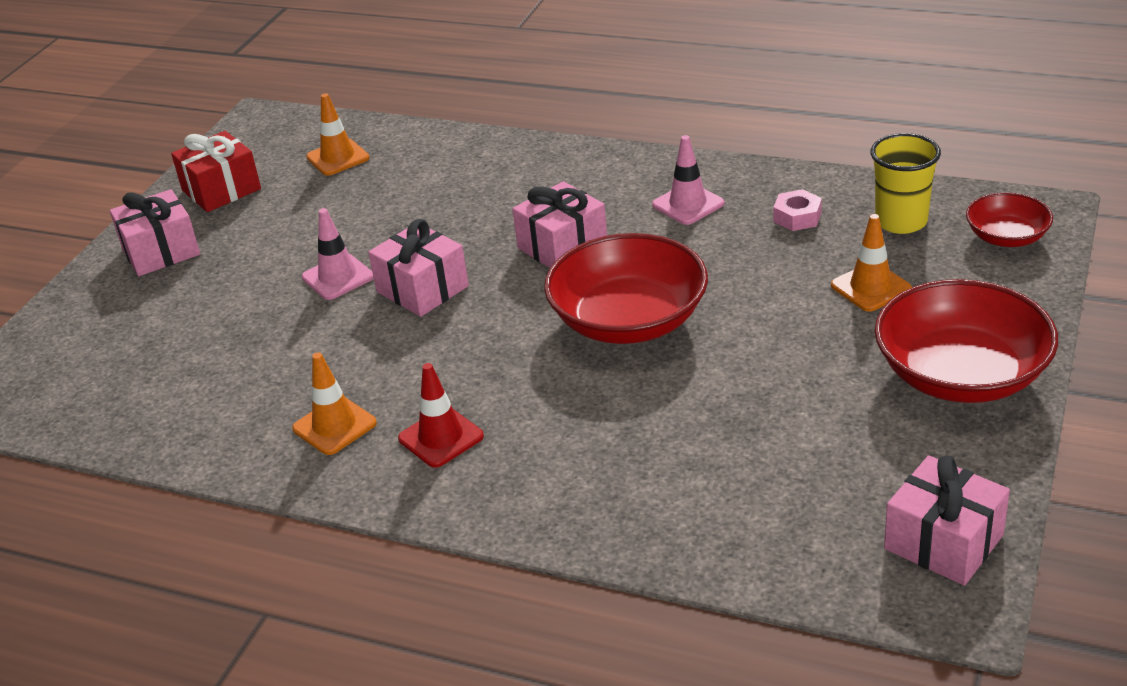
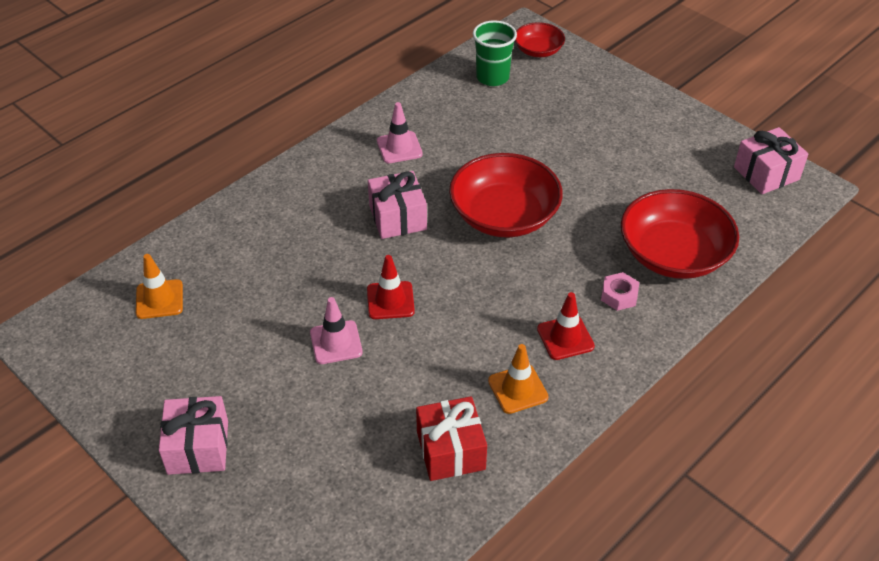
camera: 70 degrees left, 10 degrees up
red gift [171,131,261,212] -> red gift moved to [416,396,487,481]
pink gift [368,219,469,317] -> red traffic cone [367,255,415,319]
pink nut [773,189,822,231] -> pink nut moved to [601,272,639,311]
orange traffic cone [831,214,912,312] -> none
yellow cup [871,133,941,234] -> green cup [473,20,517,86]
red bowl [875,279,1058,403] -> red bowl moved to [621,189,739,279]

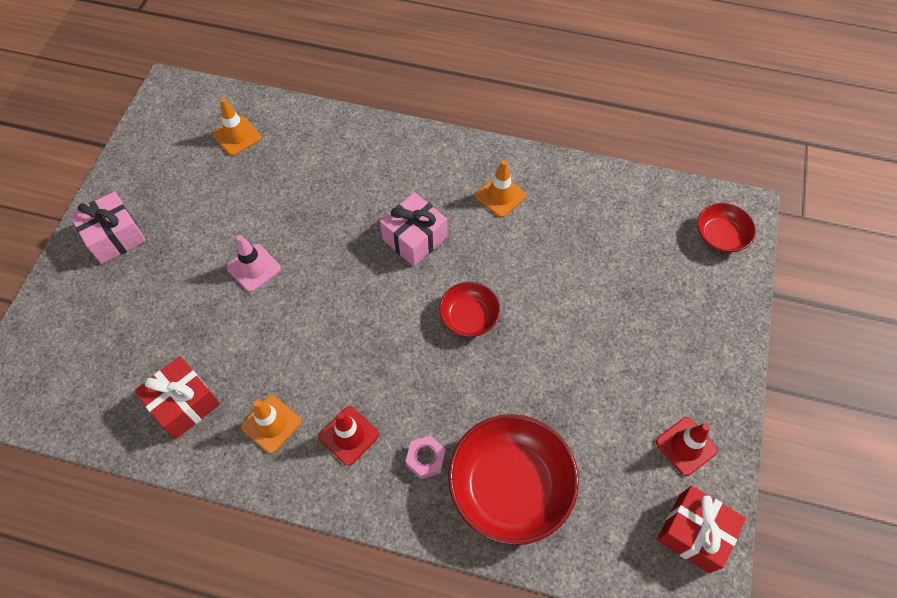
camera: 60 degrees right, 15 degrees up
red traffic cone [367,255,415,319] -> red traffic cone moved to [656,417,718,476]
pink traffic cone [377,102,423,163] -> orange traffic cone [475,160,526,218]
red bowl [449,153,563,238] -> red bowl [439,282,500,337], size x0.54
green cup [473,20,517,86] -> none
pink gift [734,127,809,194] -> red gift [657,485,746,573]

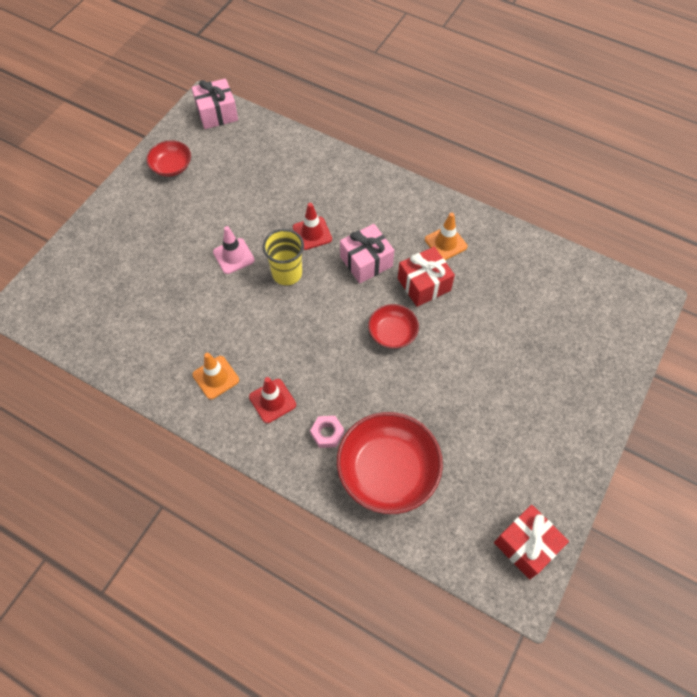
camera: 15 degrees right, 0 degrees up
pink gift [69,191,146,264] -> pink gift moved to [192,78,238,129]
red gift [134,356,220,439] -> red gift moved to [398,247,455,307]
orange traffic cone [213,98,261,156] -> none
red traffic cone [656,417,718,476] -> red traffic cone moved to [293,203,332,250]
red bowl [697,203,756,253] -> red bowl moved to [146,140,191,177]
none -> yellow cup [263,229,304,285]

